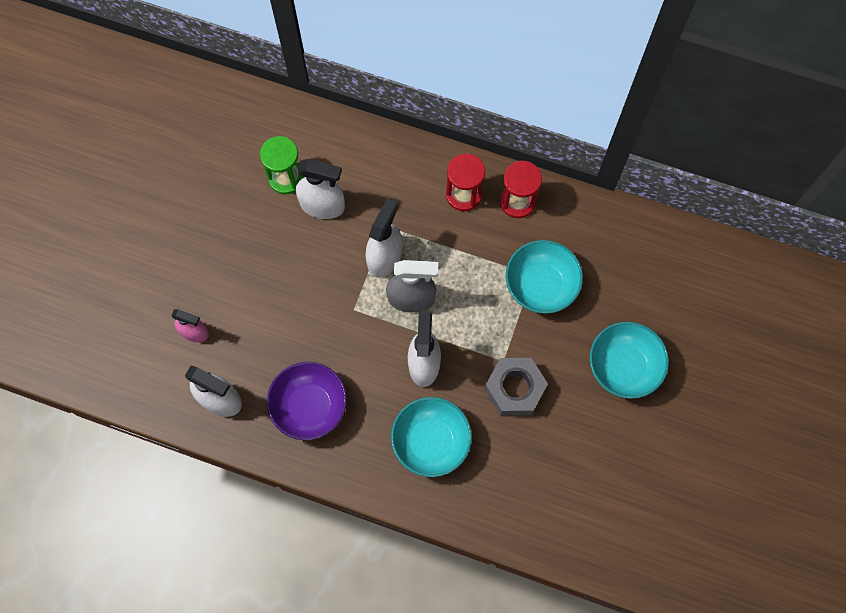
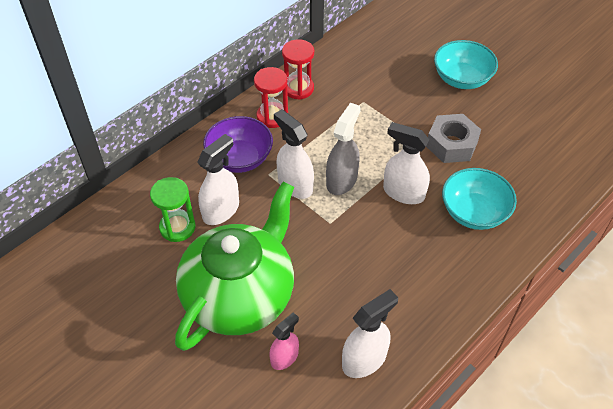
camera: 65 degrees left, 20 degrees down
purple bowl [267,362,347,440] -> purple bowl moved to [203,116,273,173]
turquoise bowl [506,240,583,314] -> none
none -> green teapot [175,182,294,351]

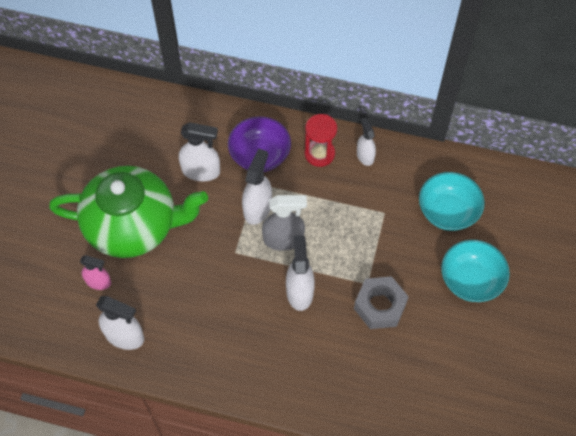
camera: 60 degrees right, 10 degrees up
green hourglass [150,177,195,242] -> none
red hourglass [282,39,314,100] -> white spray bottle [357,118,376,166]
turquoise bowl [442,168,517,230] -> turquoise bowl moved to [419,172,485,231]

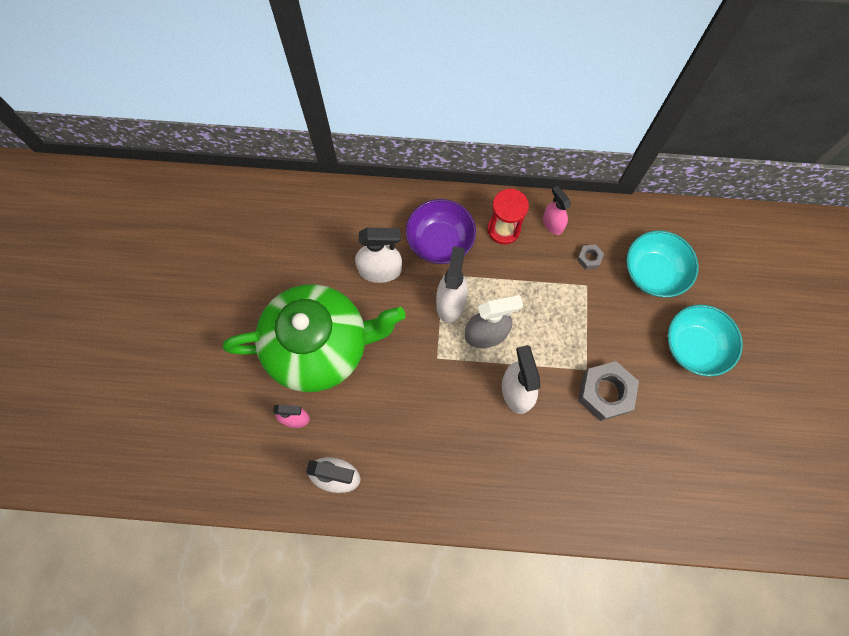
camera: 10 degrees left, 10 degrees up
white spray bottle [357,118,376,166] -> pink spray bottle [543,185,571,235]
none -> grey nut [577,244,604,270]

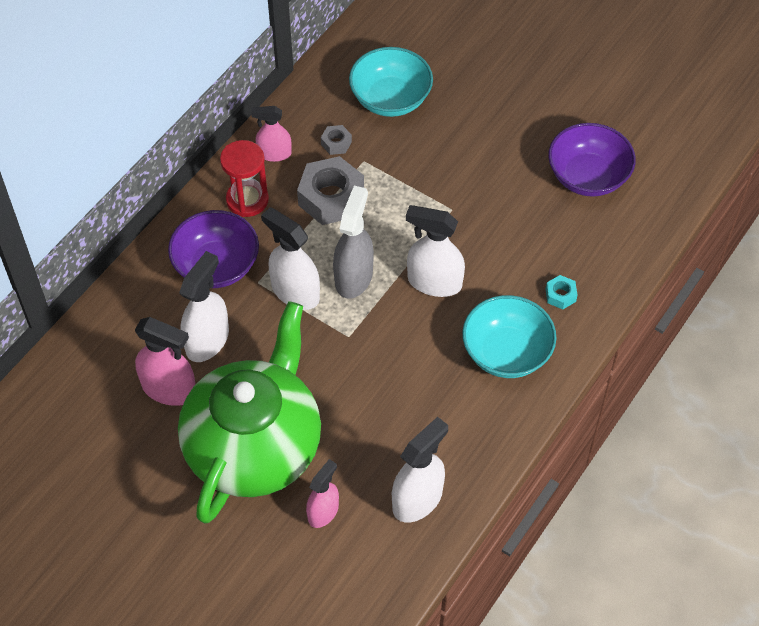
camera: 60 degrees left, 15 degrees down
grey nut [578,361,639,421] -> grey nut moved to [297,156,364,225]
turquoise bowl [668,305,743,377] -> turquoise bowl moved to [462,295,557,378]
none -> pink spray bottle [135,317,195,406]
none -> turquoise nut [546,275,577,309]
none -> purple bowl [548,123,636,197]

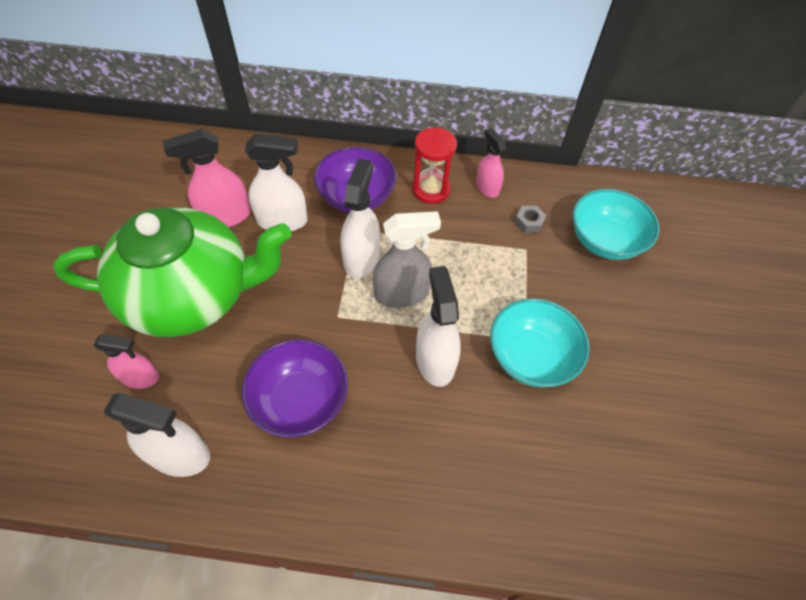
camera: 60 degrees right, 0 degrees up
pink spray bottle [135,317,195,406] -> pink spray bottle turned 75 degrees clockwise [162,129,251,227]
grey nut [297,156,364,225] -> none
turquoise bowl [462,295,557,378] -> turquoise bowl moved to [490,298,590,387]
turquoise nut [546,275,577,309] -> none
purple bowl [548,123,636,197] -> purple bowl moved to [242,339,348,438]

